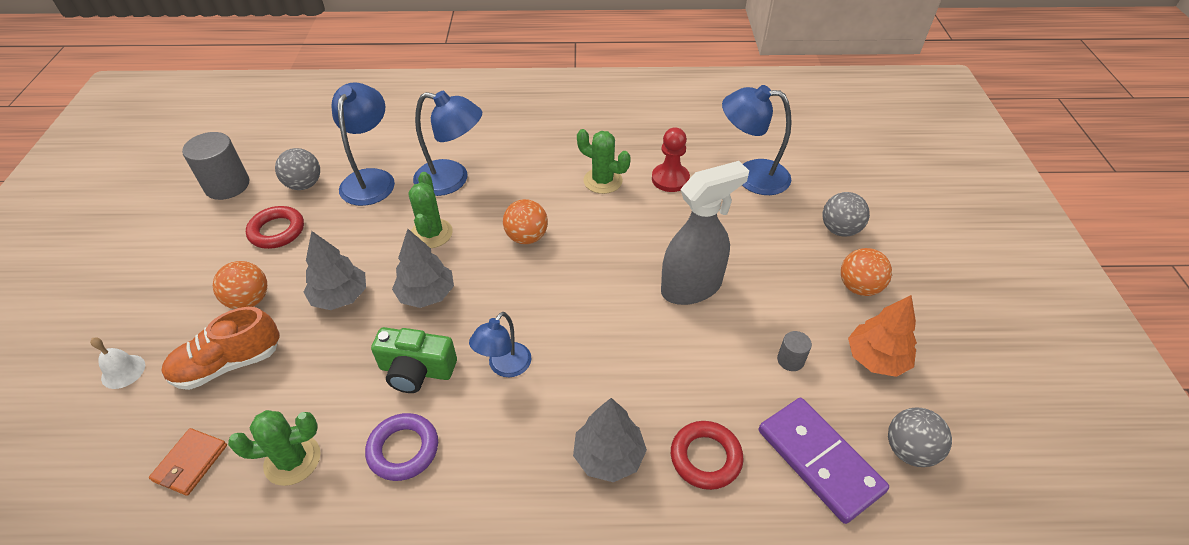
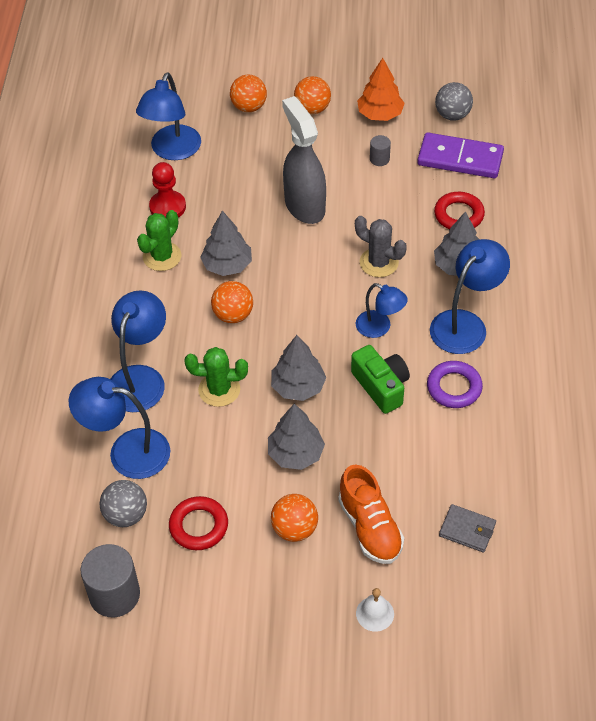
camera: 85 degrees left, 5 degrees up
orange wallet [149,428,227,496] -> grey wallet [439,504,496,552]
green cactus [228,410,321,486] -> none
green camera [371,327,457,393] -> green camera turned 45 degrees counterclockwise [351,345,410,414]
purple domino [759,398,889,524] -> purple domino turned 45 degrees clockwise [417,132,504,178]
grey ball [822,192,870,237] -> orange ball [230,75,267,112]
none -> grey tree [200,211,252,276]
none -> grey cactus [355,216,407,277]
none -> blue lamp [430,239,510,354]

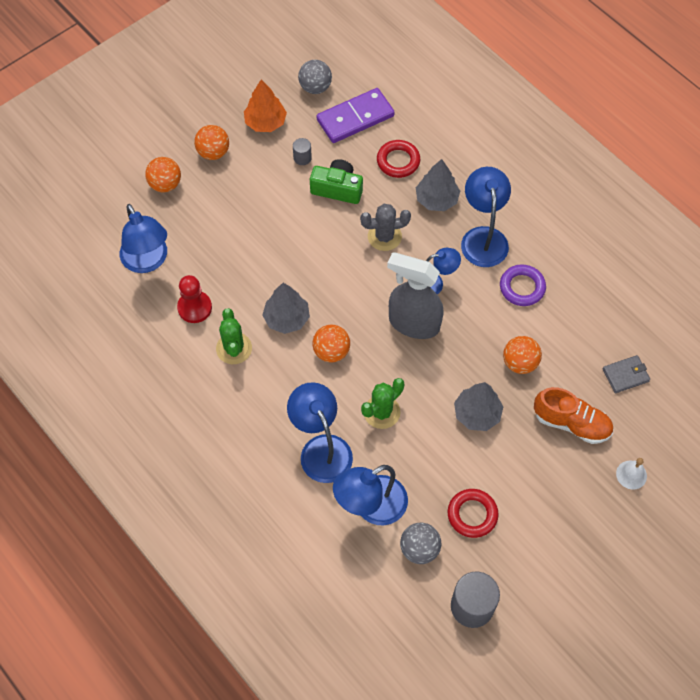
camera: 45 degrees left, 10 degrees up
grey tree [271,335,326,401] -> none
orange ball [271,494,318,542] -> orange ball moved to [503,336,542,374]
grey spray bottle [282,96,326,224] -> grey spray bottle moved to [387,252,444,339]
green camera [351,345,410,414] -> green camera moved to [310,159,363,204]

